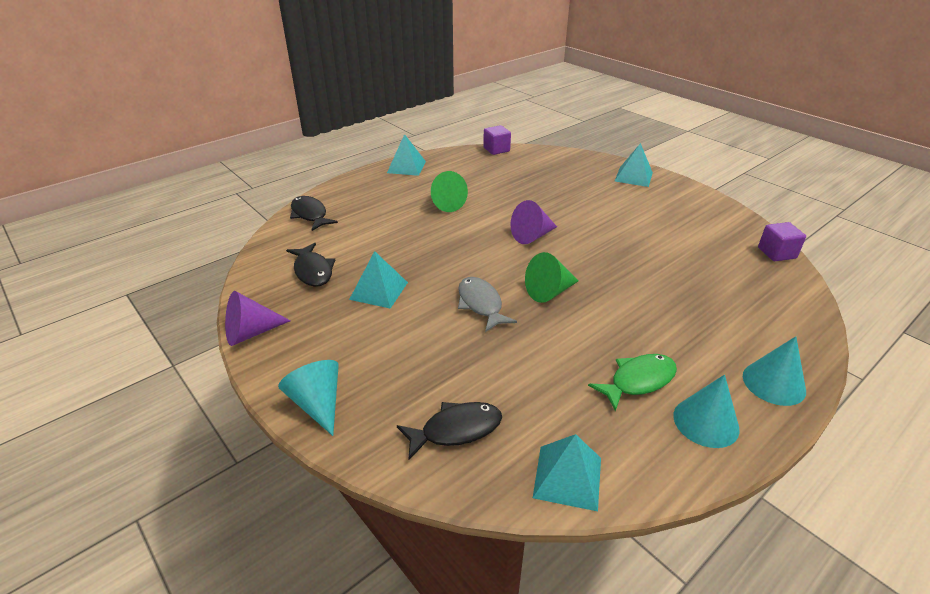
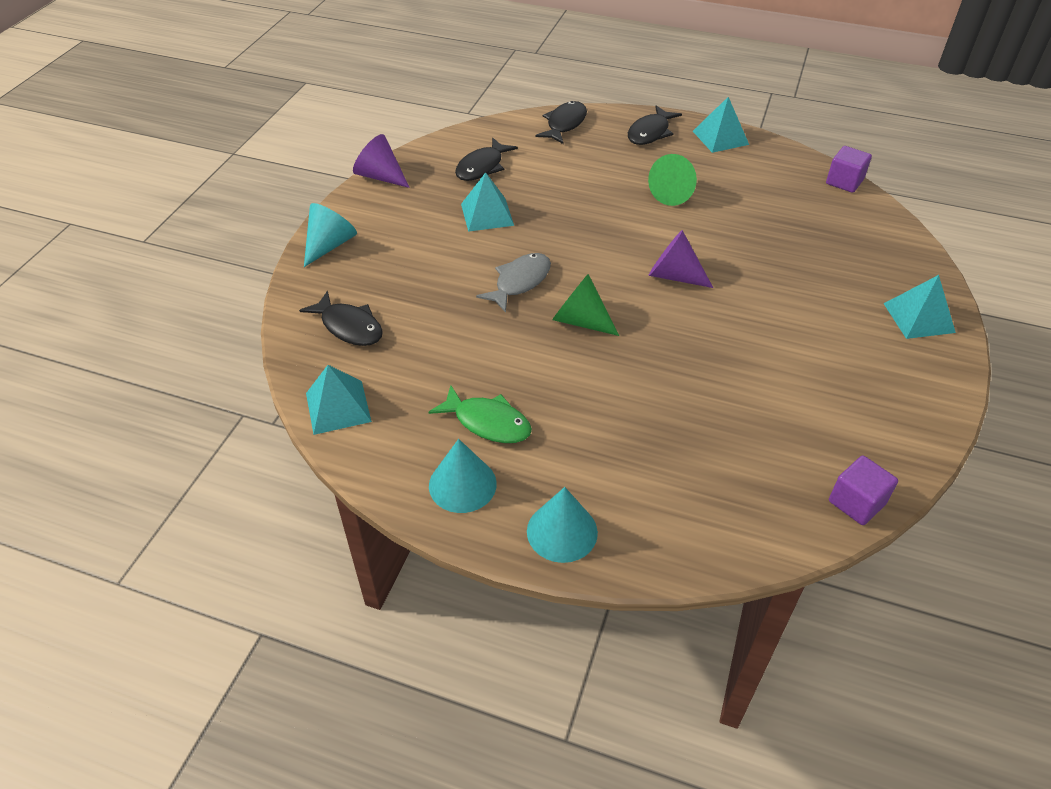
camera: 60 degrees right, 10 degrees up
none -> black fish [628,105,682,145]

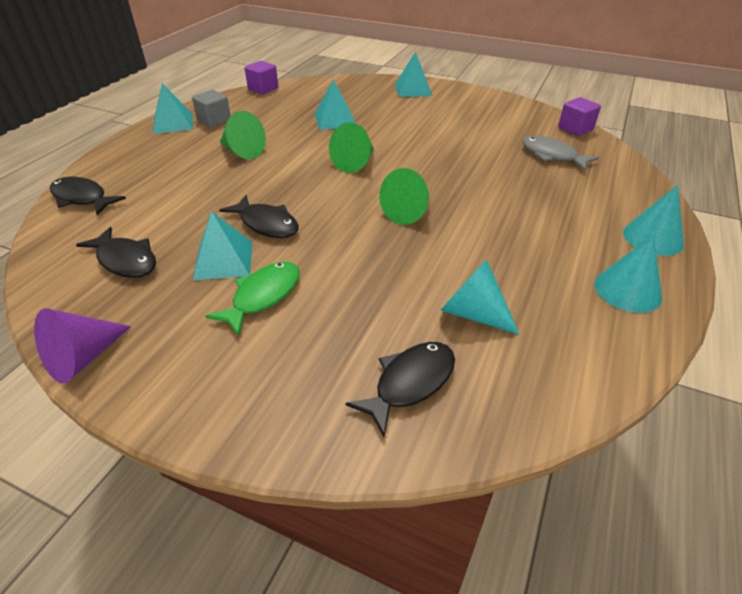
camera: 85 degrees left, 5 degrees down
turquoise cone [304,203,357,267] -> turquoise cone moved to [441,259,520,335]
turquoise pyramid [306,365,372,435] -> turquoise pyramid moved to [315,80,355,130]
green fish [429,385,532,443] -> green fish moved to [205,262,300,336]
grey fish [476,253,551,313] -> grey fish moved to [522,136,599,171]
black fish [628,105,682,145] -> black fish moved to [219,195,299,238]
purple cone [649,230,713,288] -> green cone [329,122,374,173]
none -> grey cube [192,90,231,128]

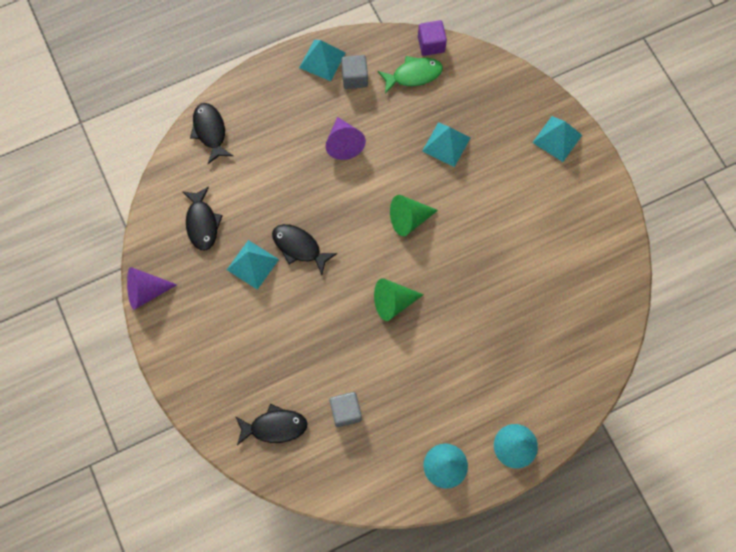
camera: 40 degrees right, 30 degrees up
green fish [205,262,300,336] -> green fish moved to [378,56,443,94]
black fish [219,195,299,238] -> black fish turned 135 degrees clockwise [272,224,337,275]
green cone [220,111,266,159] -> purple cone [325,117,366,160]
turquoise cone [441,259,520,335] -> grey cube [329,392,362,427]
grey fish [522,136,599,171] -> none
purple cube [558,97,601,136] -> none

